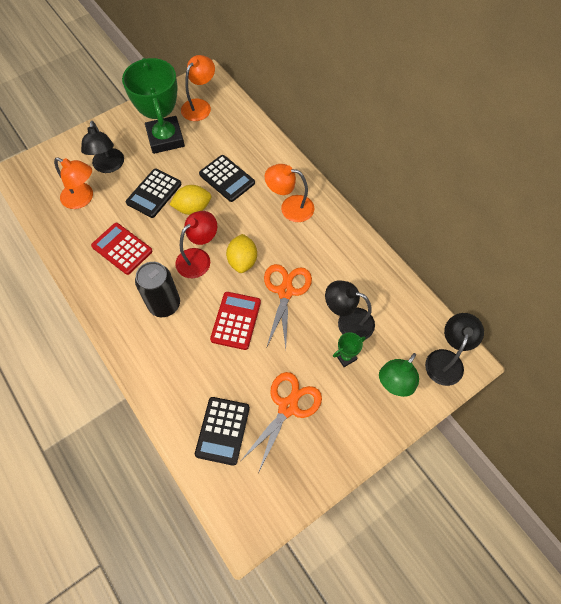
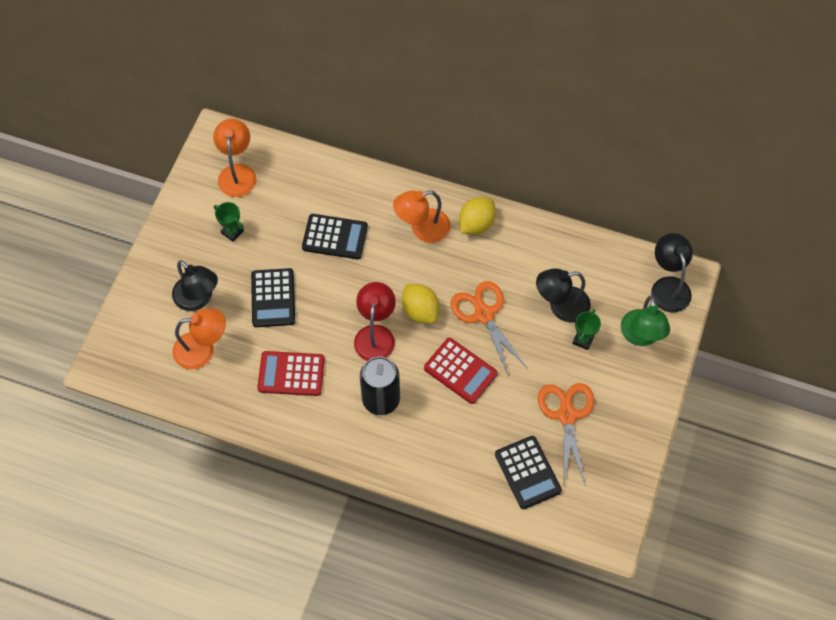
camera: 35 degrees left, 0 degrees up
green trophy [122,58,185,154] -> green trophy [214,202,244,242], size x0.40
yellow lemon [169,185,211,215] -> yellow lemon moved to [459,197,496,235]
red calculator [210,292,261,350] -> red calculator turned 150 degrees clockwise [424,338,498,404]

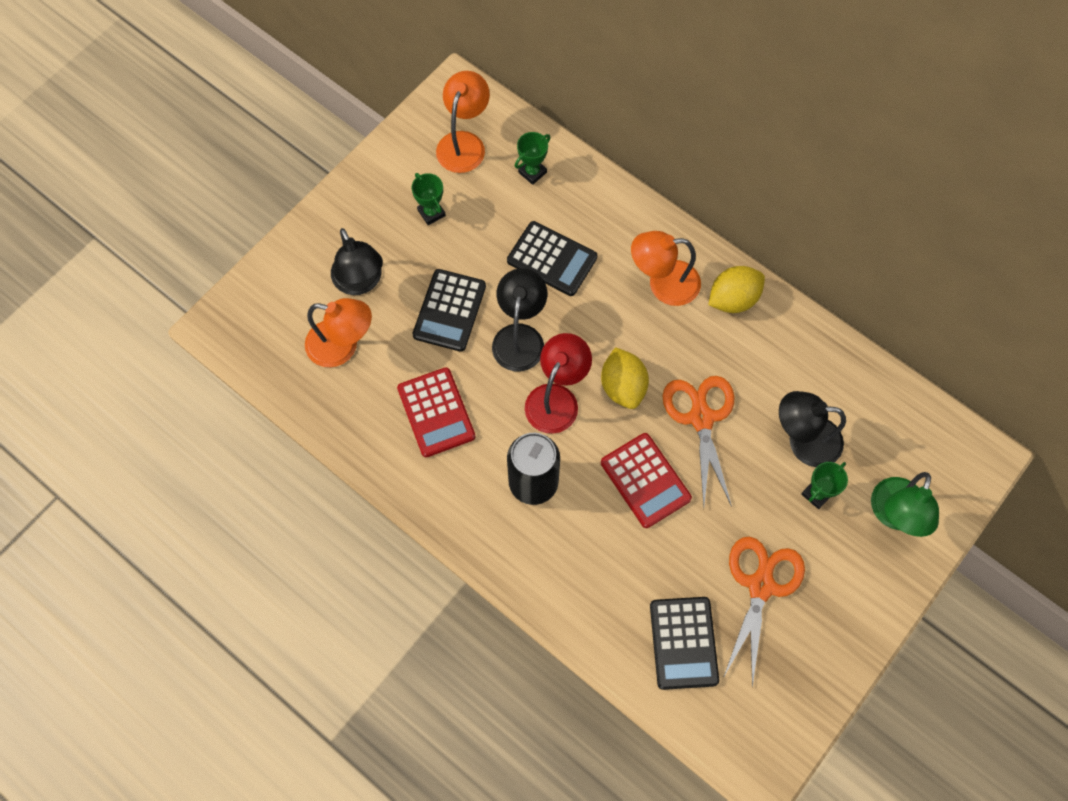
camera: 20 degrees right, 5 degrees up
red calculator [257,351,325,396] -> red calculator turned 135 degrees counterclockwise [397,367,476,457]
black lamp [651,233,693,313] -> black lamp moved to [492,268,547,371]
none -> green trophy [515,132,550,185]

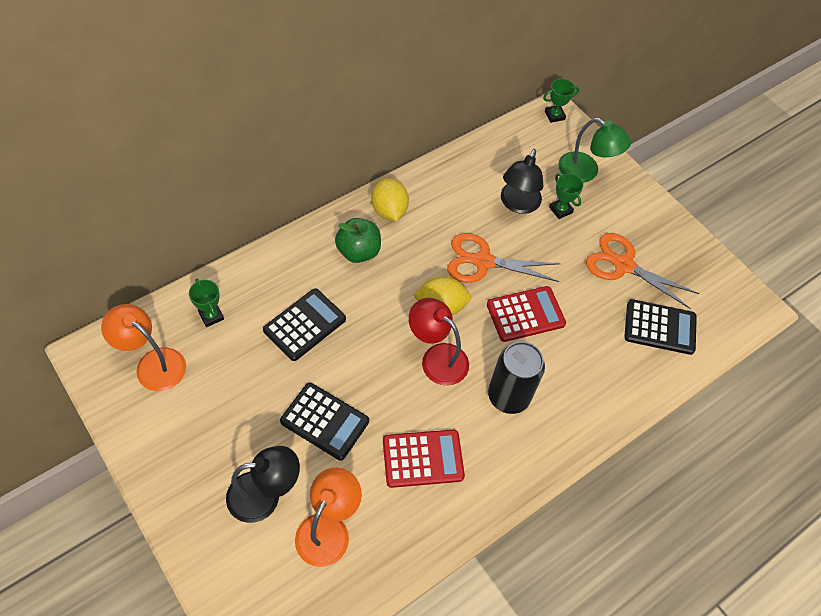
camera: 80 degrees left, 10 degrees down
green trophy [412,173,446,225] -> green trophy moved to [543,79,579,123]
black lamp [492,268,547,371] -> none
orange lamp [631,231,701,306] -> green apple [335,218,381,263]

